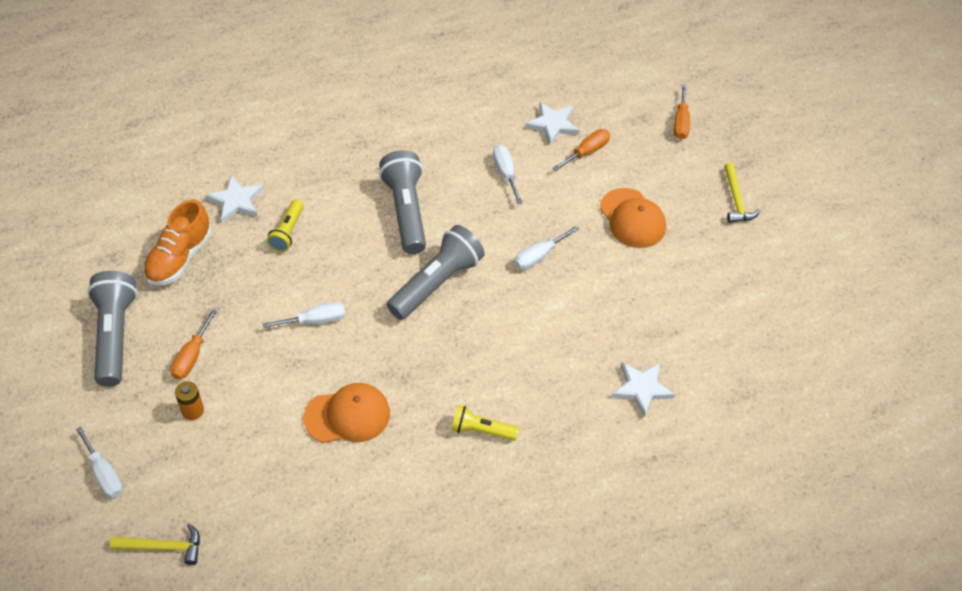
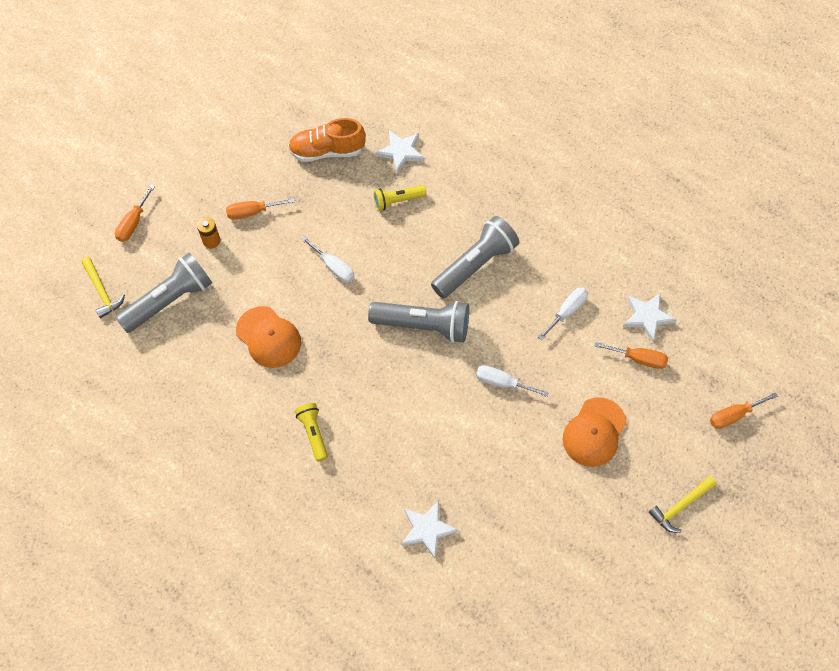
camera: 60 degrees right, 10 degrees up
white screwdriver [76,427,123,498] -> orange screwdriver [115,185,155,242]
grey flashlight [87,271,137,387] -> grey flashlight moved to [115,253,212,333]

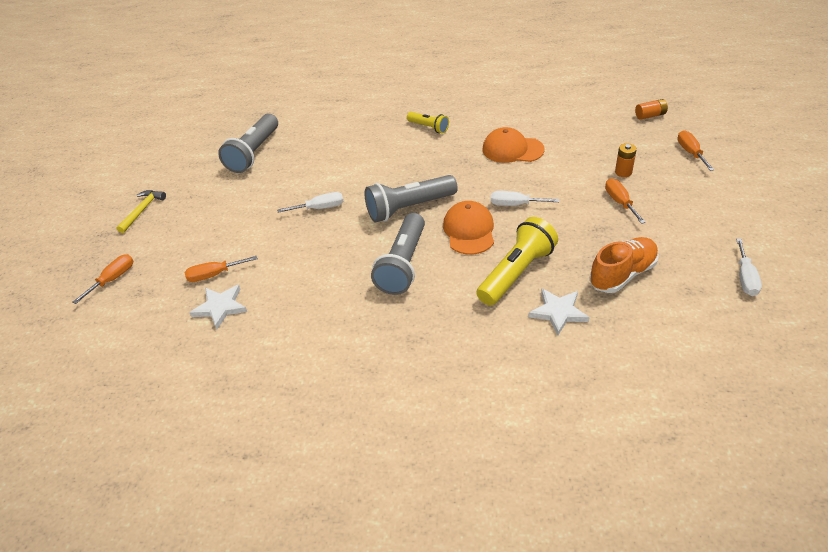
camera: 150 degrees right, 20 degrees down
yellow hammer [81,257,125,318] -> orange battery [635,99,668,120]
grey flashlight [115,253,212,333] -> grey flashlight moved to [218,114,278,173]
orange screwdriver [226,198,295,219] -> orange screwdriver turned 60 degrees counterclockwise [605,178,646,224]
yellow flashlight [374,185,426,211] -> yellow flashlight [476,217,558,306], size x1.81
white star [401,500,458,558] -> none
white screwdriver [538,287,588,340] -> white screwdriver moved to [736,239,762,296]
orange cap [563,397,627,467] -> orange cap moved to [443,201,494,255]

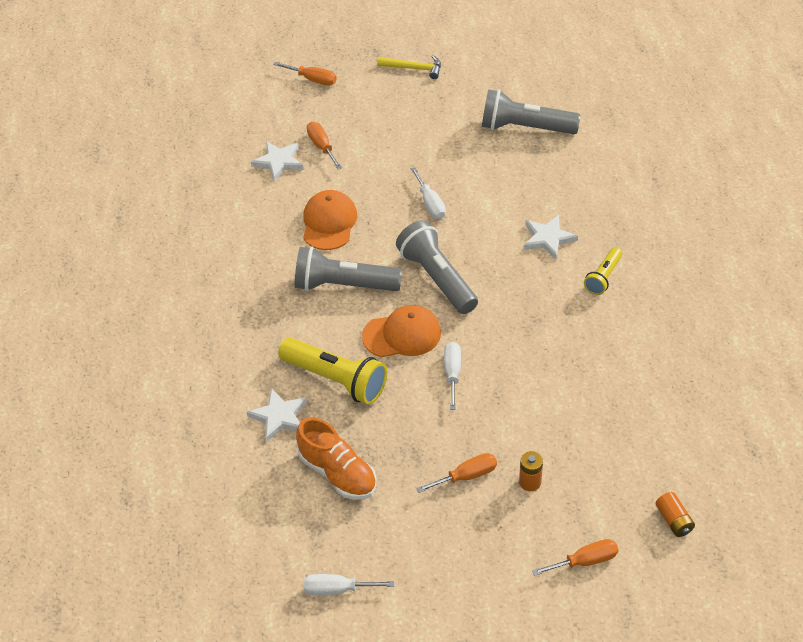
camera: 80 degrees right, 5 degrees up
orange cap [483,127,545,163] -> orange cap moved to [303,190,357,250]
none -> white star [523,215,578,259]

